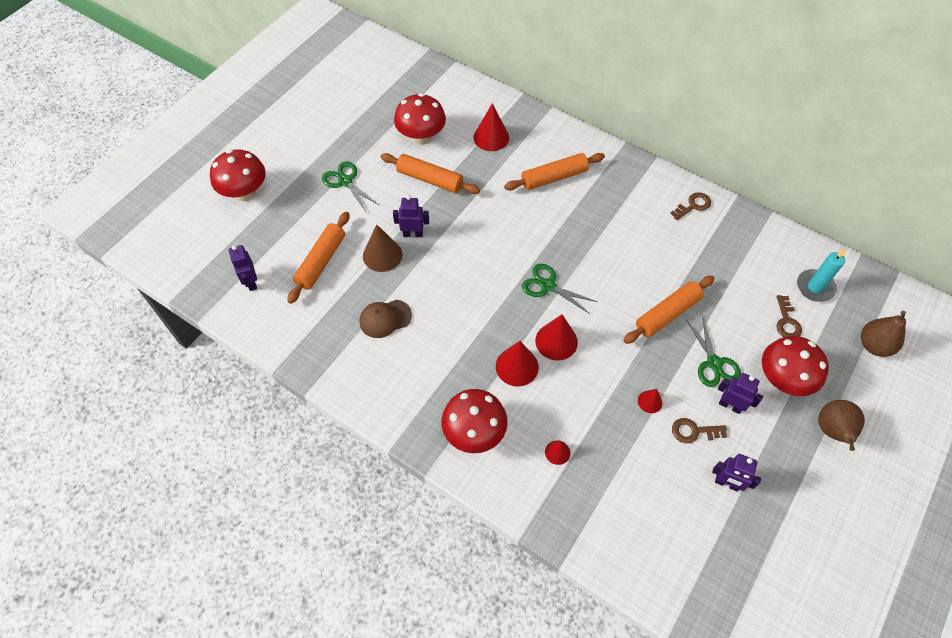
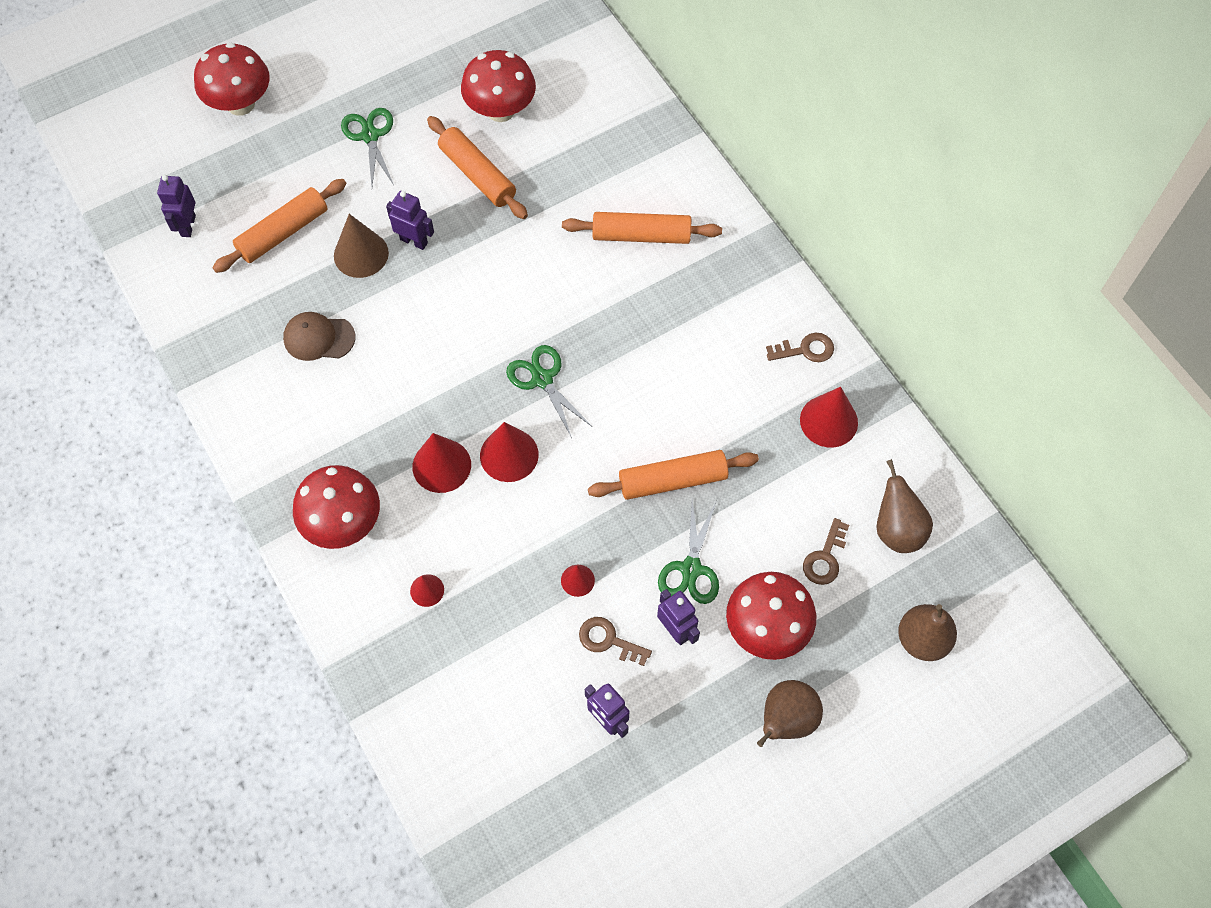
camera: 25 degrees right, 5 degrees up
red cone [474,103,509,151] -> red cone moved to [800,387,858,447]
turquoise candle [797,248,845,302] -> brown pear [876,459,933,553]

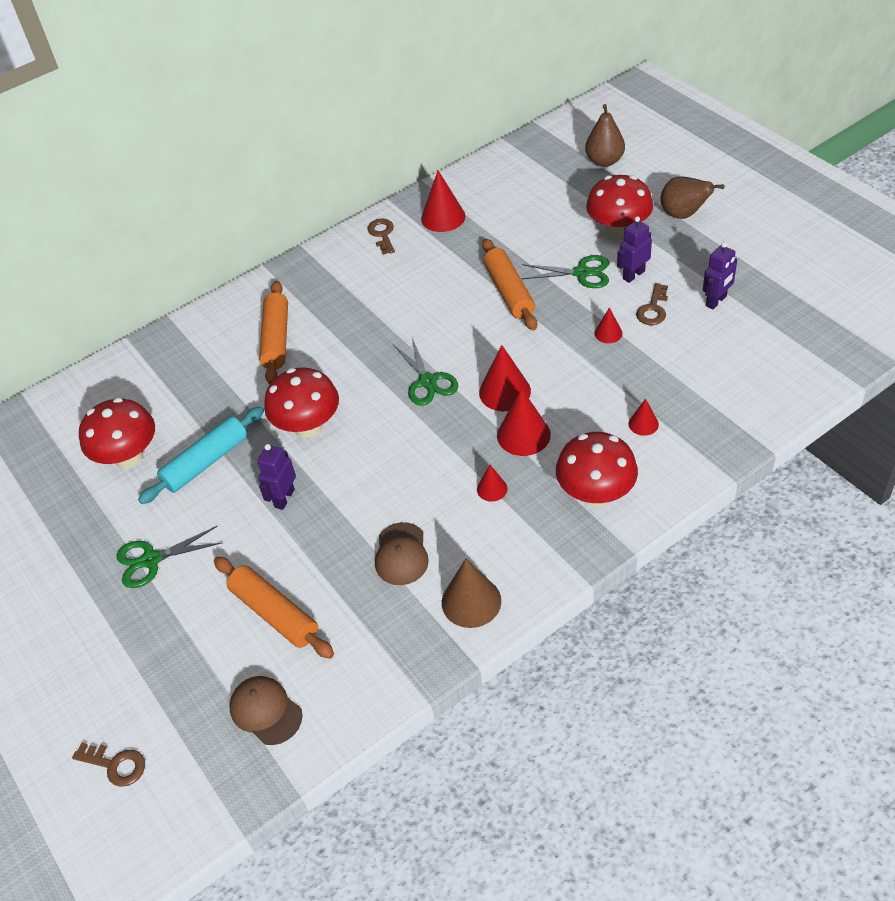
camera: 90 degrees left, 15 degrees down
purple robot [157,175,196,237] -> brown cap [229,676,302,745]
red mushroom [194,43,270,116] -> red mushroom moved to [264,367,339,438]
brown cone [334,214,389,278] -> brown cone moved to [442,559,501,628]
orange rolling pin [427,116,528,219] -> turquoise rolling pin [138,407,264,504]
green scissors [506,345,591,438] -> green scissors turned 75 degrees counterclockwise [394,338,458,406]
brown key [803,518,849,585] -> brown key moved to [72,742,145,787]
brown pear [876,459,933,553] -> none
none -> red cone [477,465,508,502]

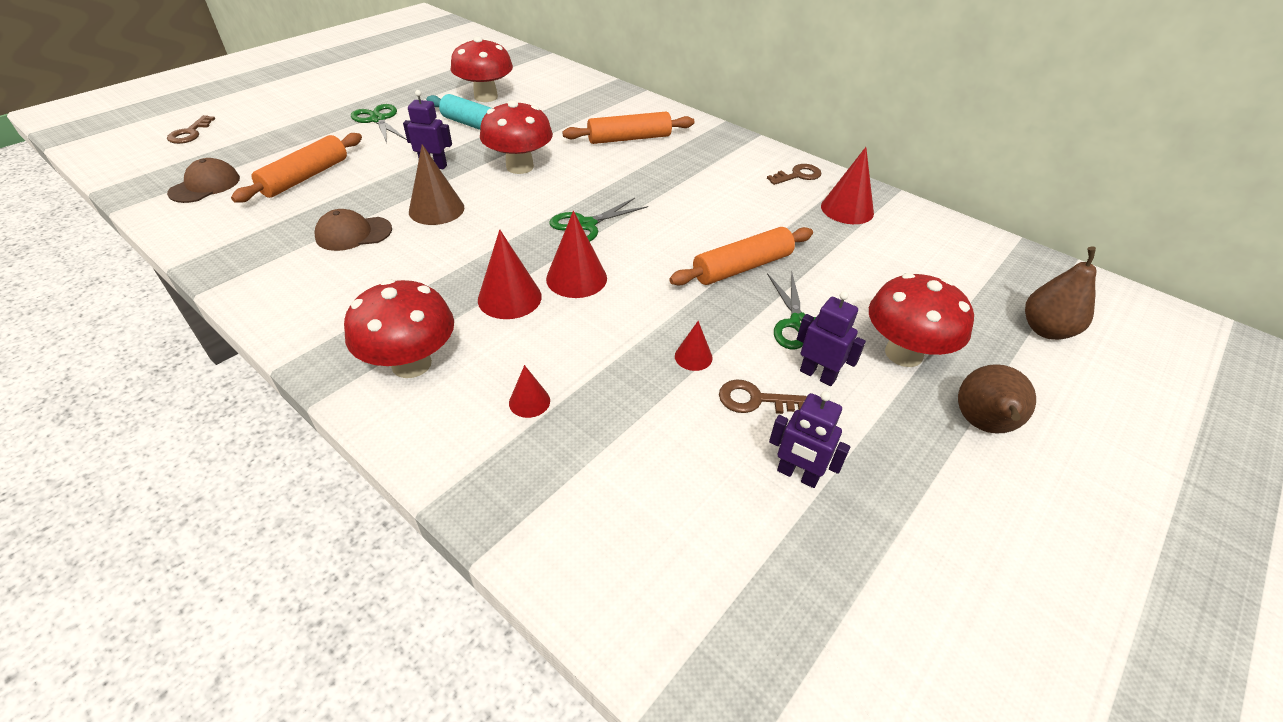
camera: 70 degrees right, 5 degrees down
brown cone [442,559,501,628] -> brown cone moved to [409,144,464,225]
red cone [477,465,508,502] -> none

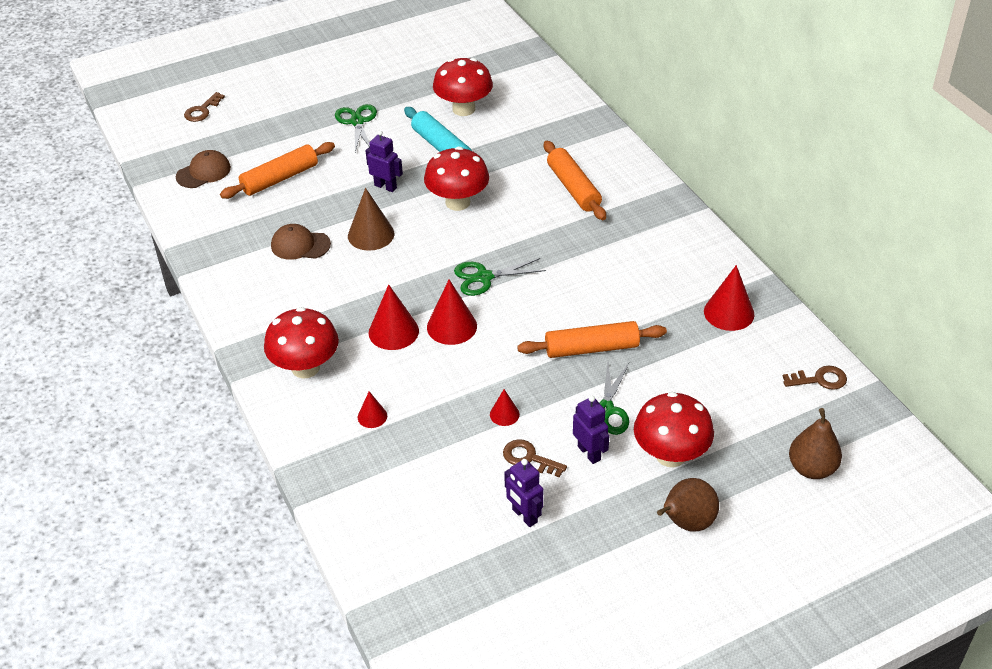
camera: 25 degrees right, 0 degrees up
orange rolling pin [562,112,694,144] -> orange rolling pin turned 60 degrees clockwise [544,141,606,220]
brown key [767,164,821,185] -> brown key moved to [783,366,847,390]

